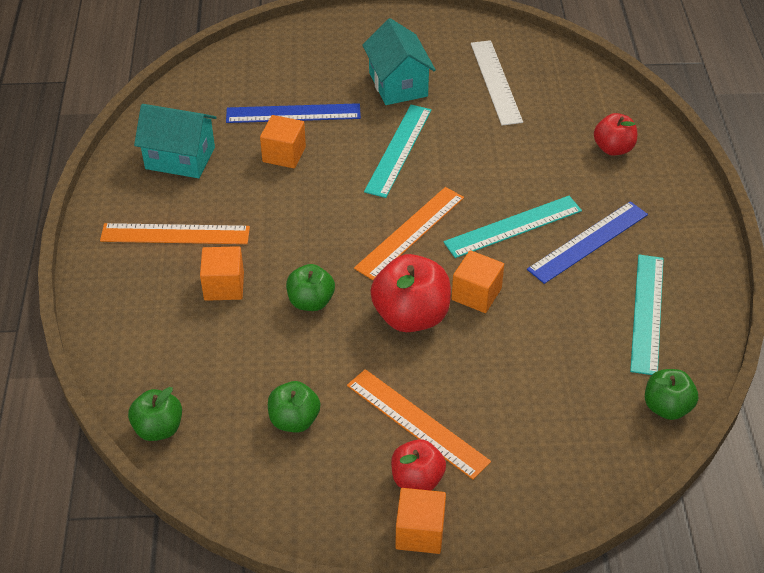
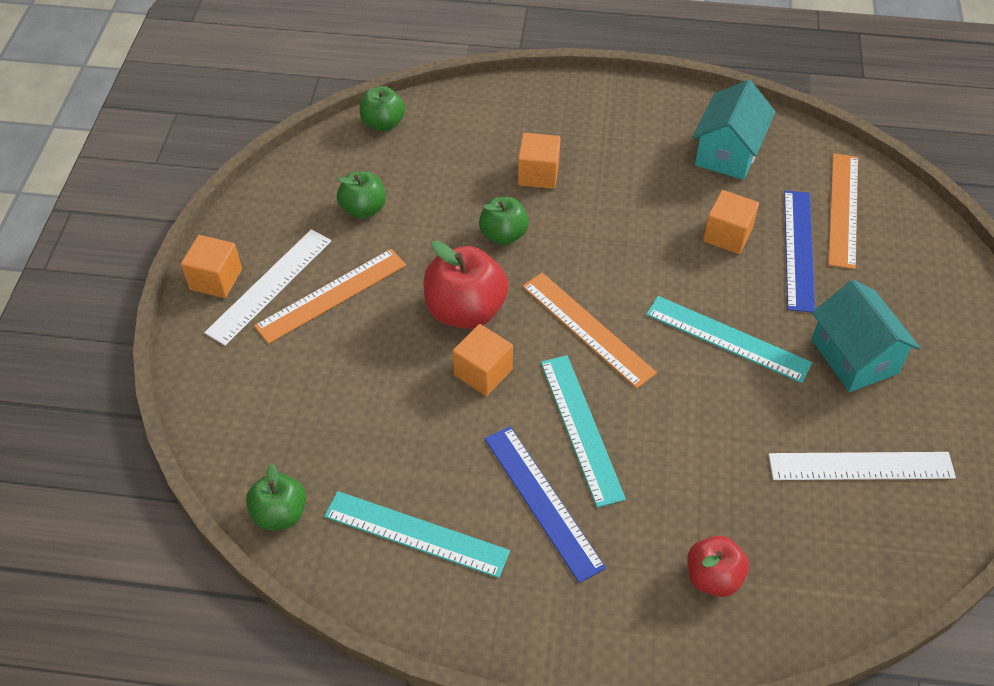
camera: 100 degrees right, 5 degrees up
orange ruler [100,223,250,244] -> orange ruler moved to [828,153,858,269]
turquoise house [362,18,436,105] -> turquoise house turned 75 degrees clockwise [811,280,920,392]
red apple [391,439,446,491] -> white ruler [204,229,331,346]

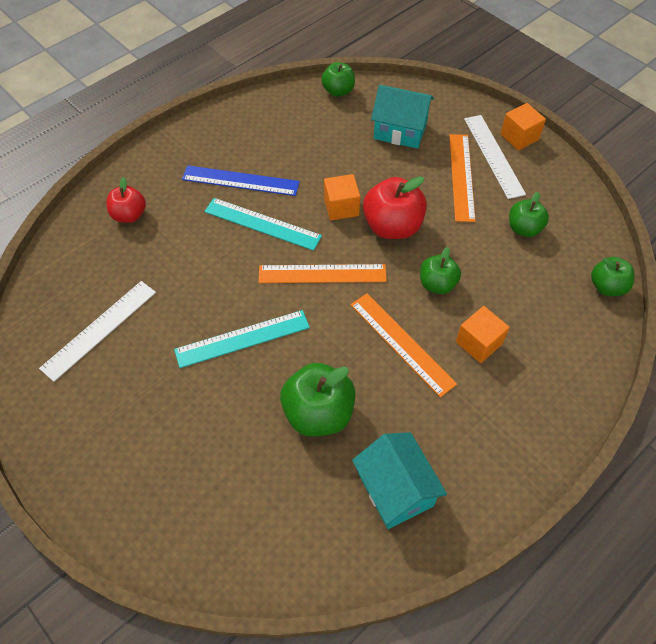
camera: 130 degrees right, 5 degrees up
turquoise ruler [324,491,510,578] -> none
orange cube [703,190,759,254] -> green apple [280,363,355,436]
blue ruler [784,190,815,312] -> none
turquoise house [811,280,920,392] -> turquoise house moved to [371,85,434,149]
orange ruler [828,153,858,269] -> orange ruler moved to [351,293,457,397]

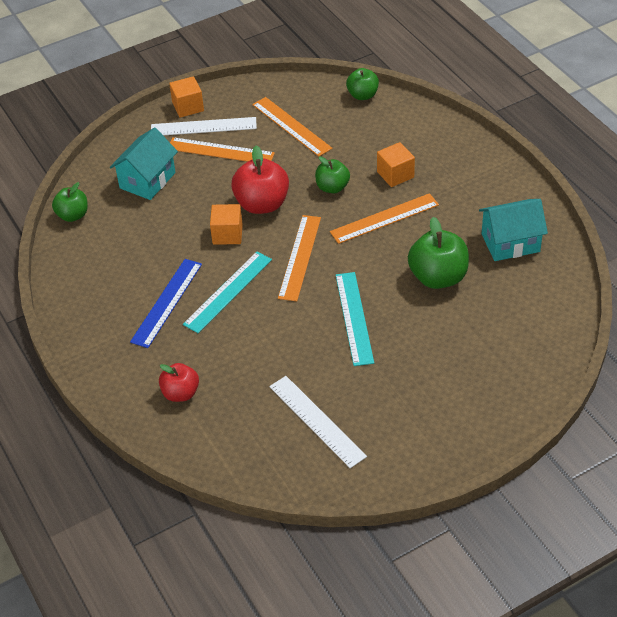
camera: 75 degrees left, 10 degrees down
green apple [509,192,549,237] -> orange ruler [252,97,332,156]

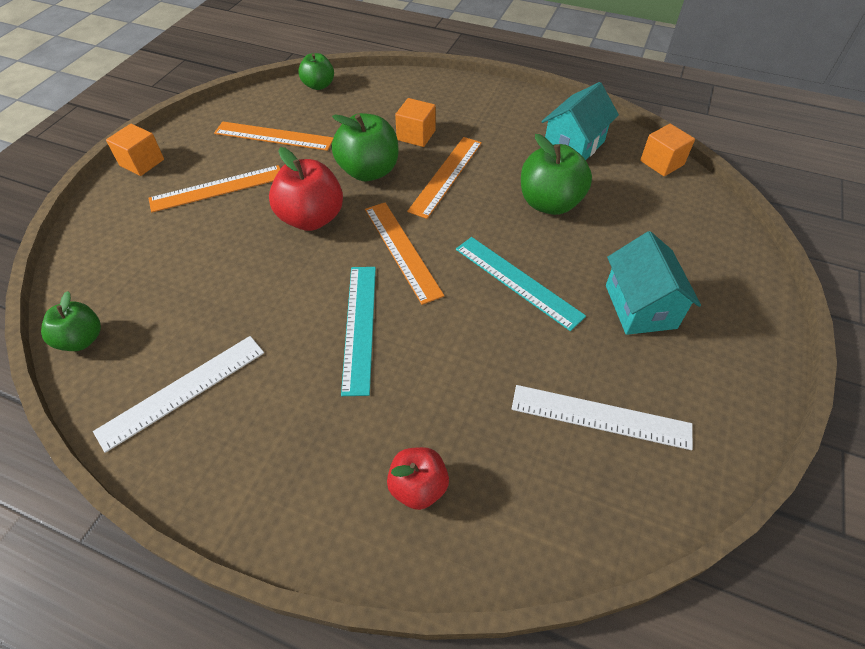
camera: 40 degrees left, 5 degrees up
turquoise house [110,127,178,200] -> turquoise house moved to [606,231,701,335]
blue ruler [130,259,202,348] -> none
white ruler [151,117,257,136] -> white ruler moved to [93,336,264,453]
orange cube [210,204,243,245] -> orange cube moved to [640,124,695,176]
green apple [315,156,350,193] -> green apple [331,113,398,181], size x1.62

